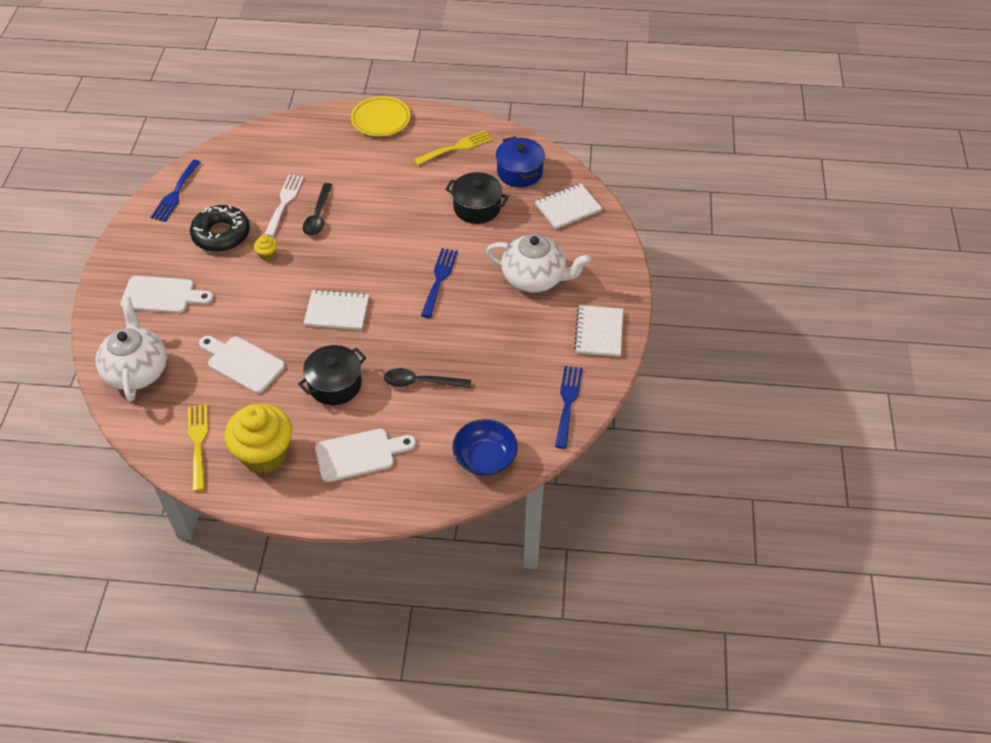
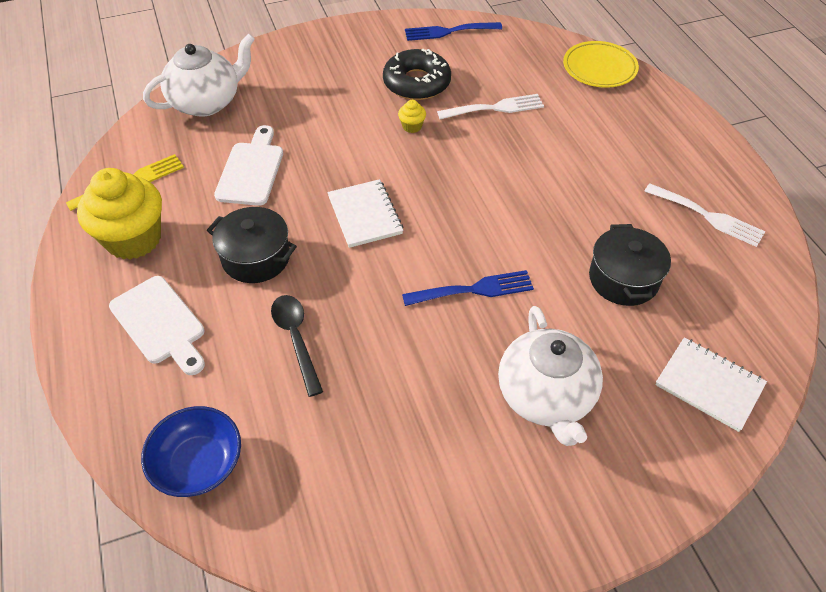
camera: 65 degrees right, 0 degrees up
white cutting board [120,276,213,313] -> none
black spoon [303,183,332,236] -> none
yellow plate [351,96,411,136] -> yellow plate moved to [563,41,639,88]
yellow fork [413,130,493,165] -> white fork [644,183,765,247]
blue pot [496,136,545,188] -> none
blue fork [555,366,583,449] -> none
white notebook [574,305,623,357] -> none

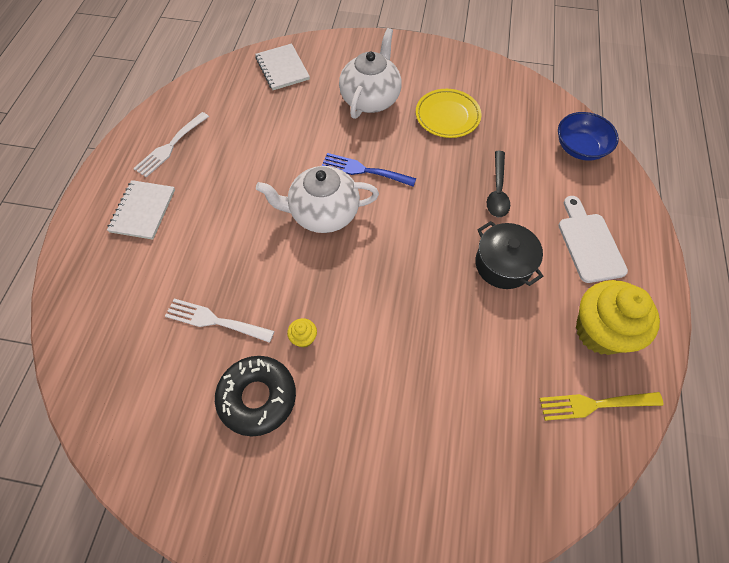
camera: 150 degrees left, 10 degrees up
white teapot [143,34,255,117] -> white teapot moved to [256,166,379,233]
white cutting board [214,125,283,206] -> none
white notebook [327,179,404,248] -> white notebook moved to [107,180,175,240]
blue fork [405,22,502,41] -> none
yellow plate [563,41,639,88] -> yellow plate moved to [416,89,481,138]
black pot [589,224,671,306] -> none
white fork [644,183,765,247] -> white fork turned 120 degrees counterclockwise [133,112,209,177]

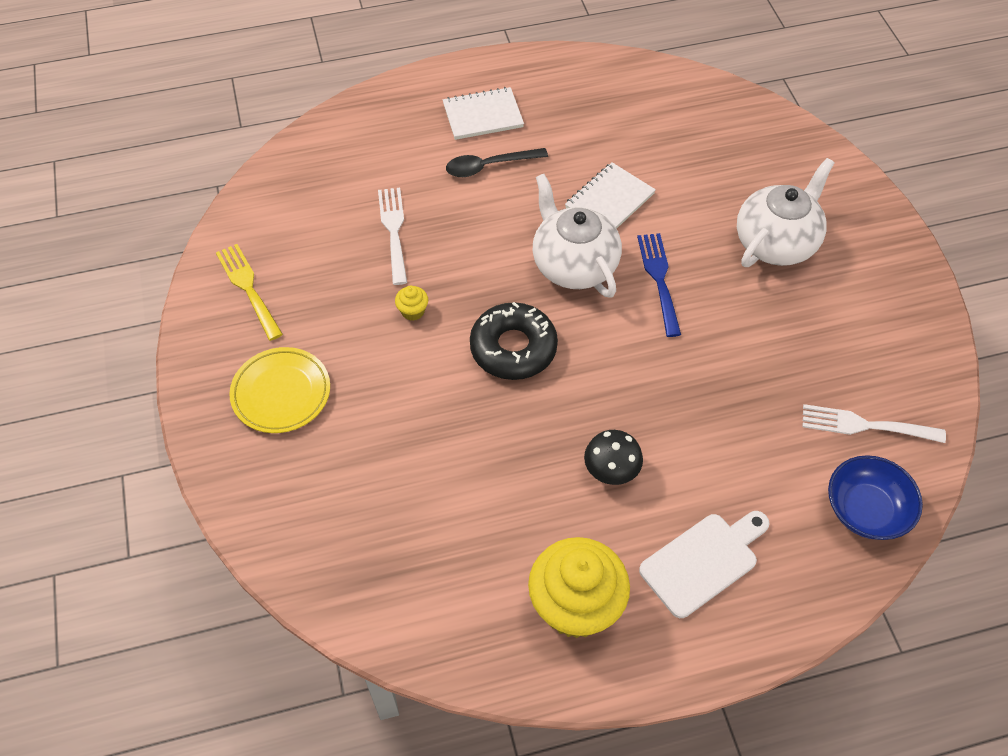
camera: 65 degrees right, 5 degrees down
white fork [133,112,209,177] -> white fork moved to [802,404,946,443]
black donut [215,356,296,437] -> black donut moved to [470,302,558,380]
white notebook [255,43,310,90] -> white notebook moved to [565,162,656,229]
white teapot [339,28,402,119] -> white teapot turned 45 degrees counterclockwise [737,158,835,267]
yellow plate [416,89,481,138] -> yellow plate moved to [229,347,330,433]
black pot [475,221,544,289] -> black mushroom [584,430,643,485]
black spoon [487,151,510,217] -> black spoon moved to [446,148,548,177]
yellow fork [539,392,664,421] -> yellow fork moved to [216,244,283,341]

